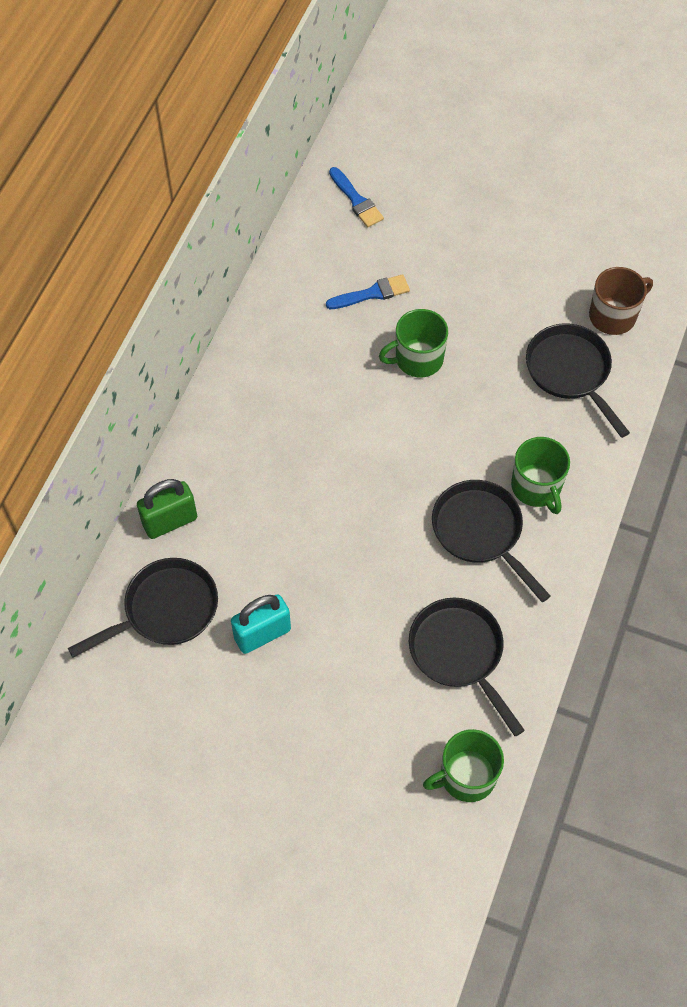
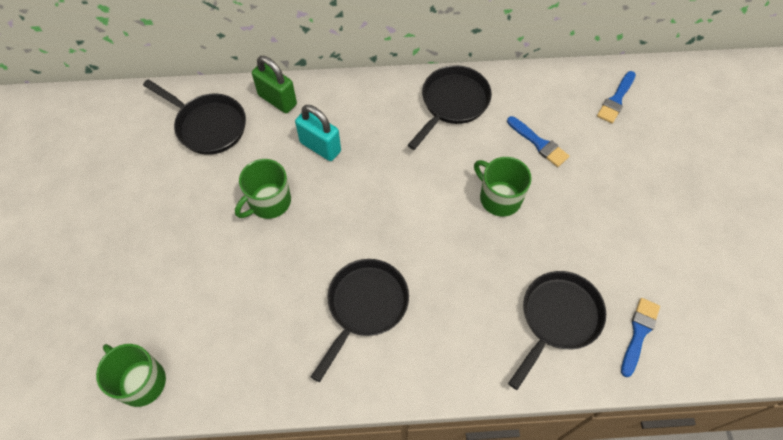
camera: 65 degrees right, 0 degrees up
turquoise padlock [231,594,291,654] -> turquoise padlock moved to [295,105,341,161]
black pan [409,598,525,737] -> black pan moved to [408,65,492,150]
green mug [511,437,570,514] -> green mug moved to [235,159,291,219]
brown mug [589,267,653,335] -> blue brush [621,298,660,377]

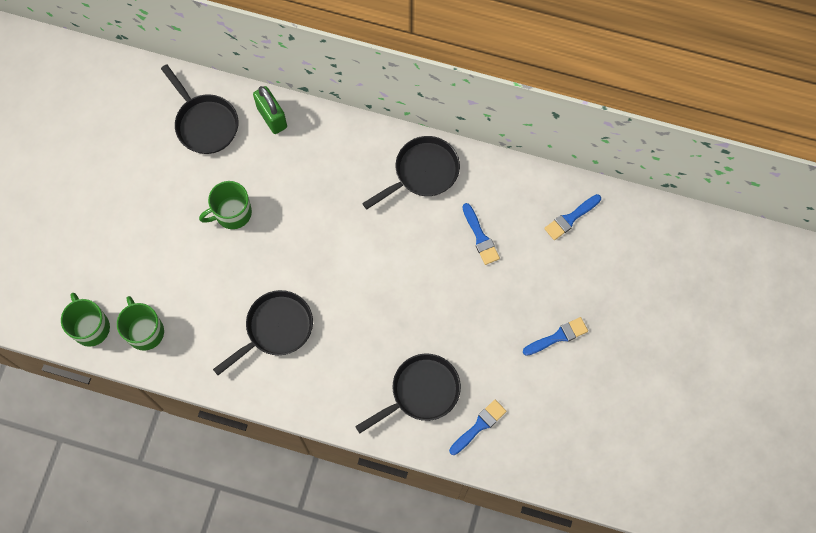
camera: 20 degrees right, 10 degrees up
turquoise padlock [295,105,341,161] -> none
green mug [474,157,532,216] -> green mug moved to [117,296,164,351]
none -> blue brush [523,317,588,356]

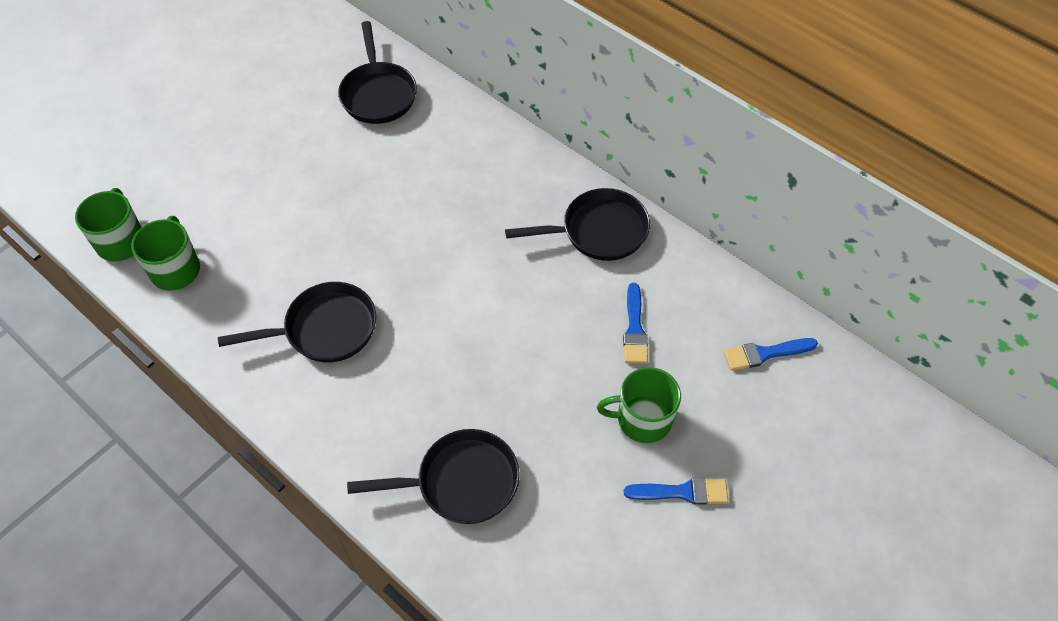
camera: 25 degrees right, 15 degrees down
green mug [199,181,252,229] -> green mug moved to [597,367,681,443]
green padlock [253,86,287,134] -> none
blue brush [449,400,506,455] -> none

